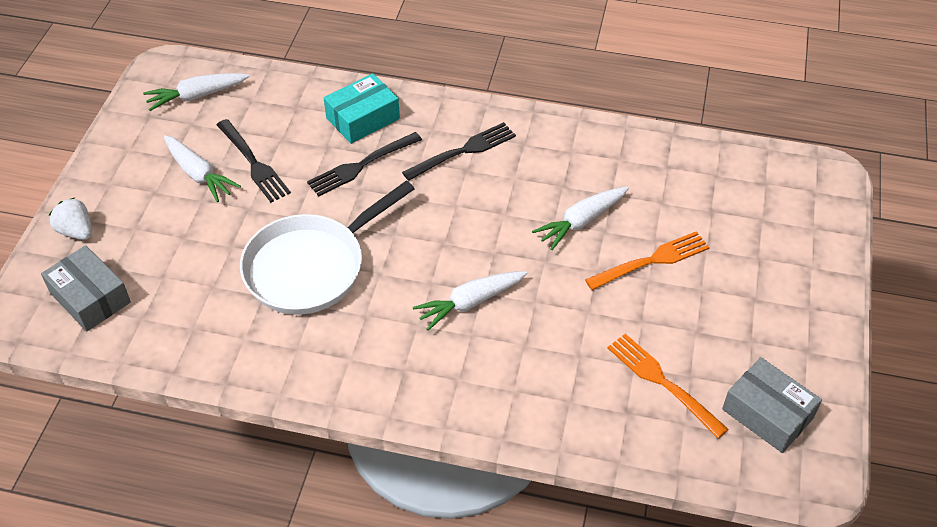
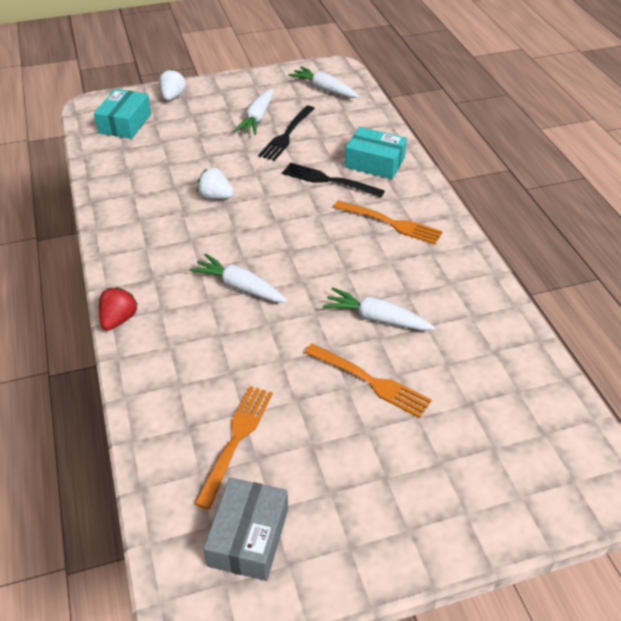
camera: 60 degrees right, 5 degrees down
grey box [41,245,131,331] -> turquoise box [94,89,152,139]
white pan [240,181,415,315] -> white strawberry [197,167,234,199]
black fork [402,122,516,181] -> orange fork [334,200,443,244]
none -> red strawberry [99,287,138,330]

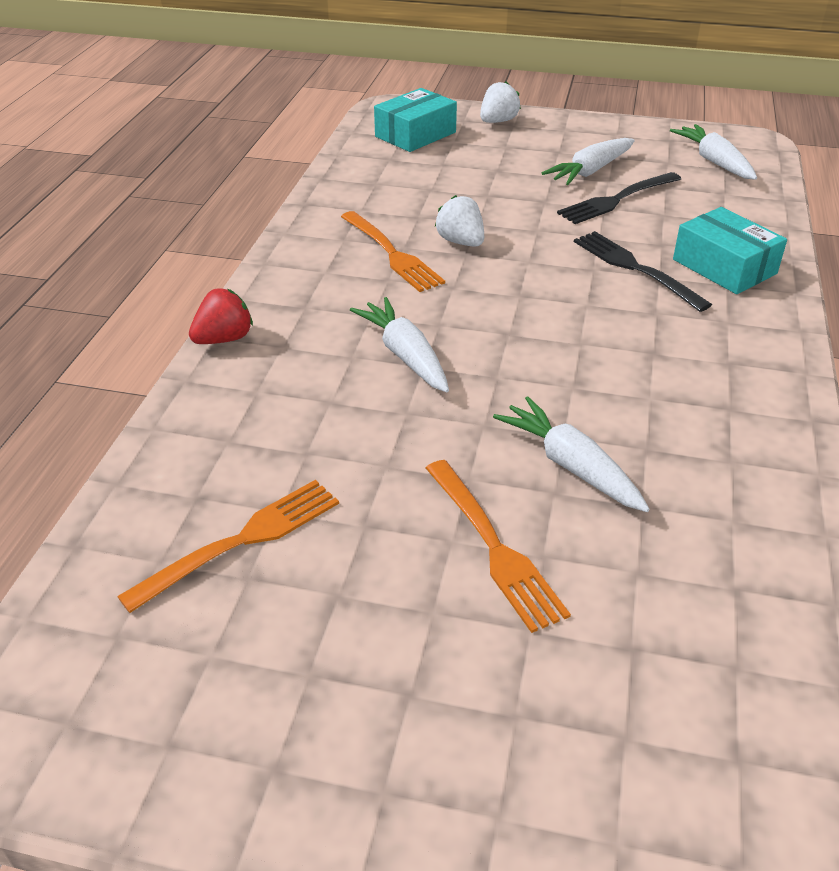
camera: 30 degrees right, 5 degrees down
grey box [203,478,288,581] -> none
orange fork [334,200,443,244] -> orange fork moved to [341,211,445,292]

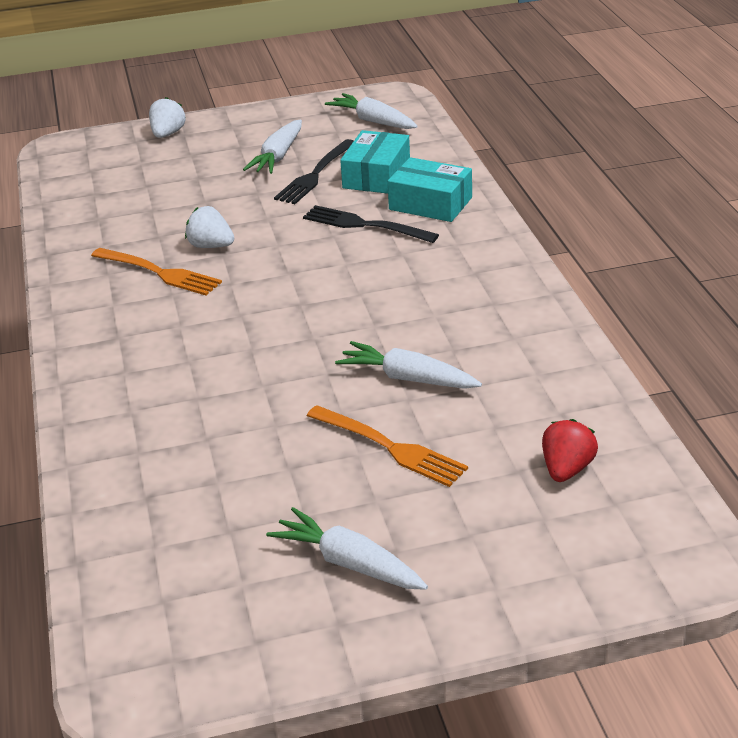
camera: 25 degrees left, 5 degrees down
orange fork [117,480,339,613] -> none
red strawberry [189,288,253,344] -> red strawberry moved to [542,419,598,482]
white carrot [350,297,449,392] -> white carrot moved to [266,507,428,590]
turquoise box [374,88,457,152] -> turquoise box moved to [340,130,410,194]

